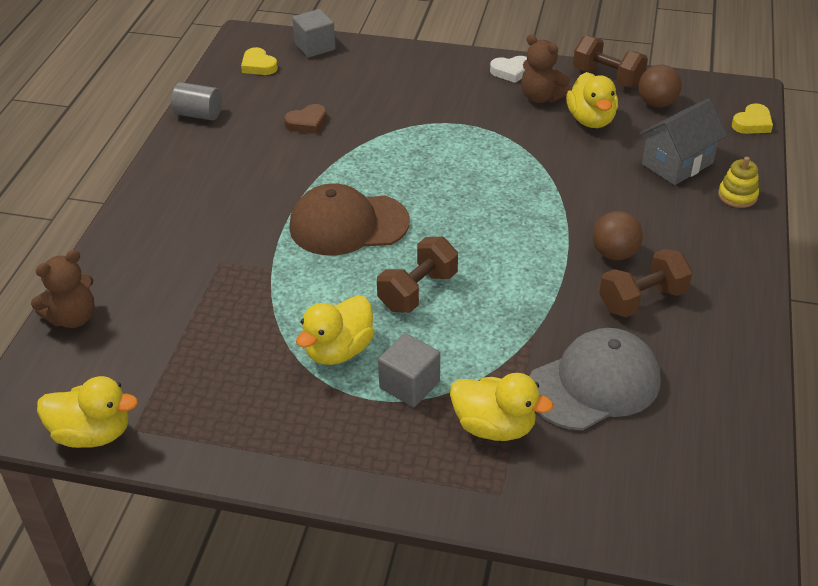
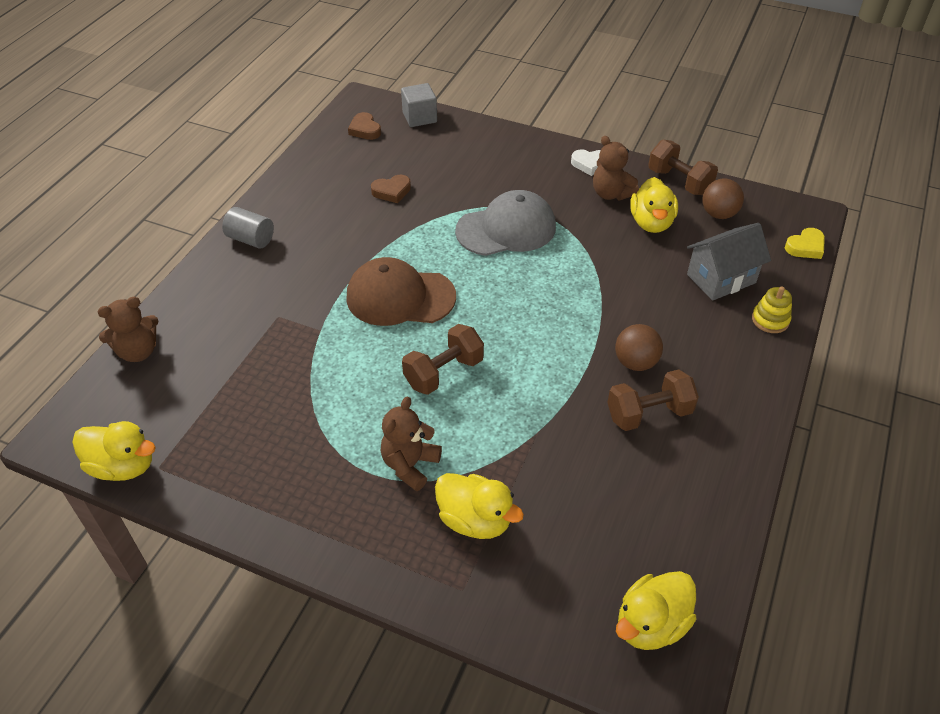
camera: 10 degrees right, 5 degrees up
grey cylinder [171,82,222,120] -> grey cylinder moved to [222,207,274,248]
yellow heart [241,47,278,75] -> brown heart [348,112,381,140]
yellow duck [296,295,375,365] -> yellow duck moved to [616,571,696,650]
grey cube [378,333,440,407] -> brown teddy bear [381,397,442,491]
grey cap [529,328,660,430] -> grey cap moved to [455,190,556,256]

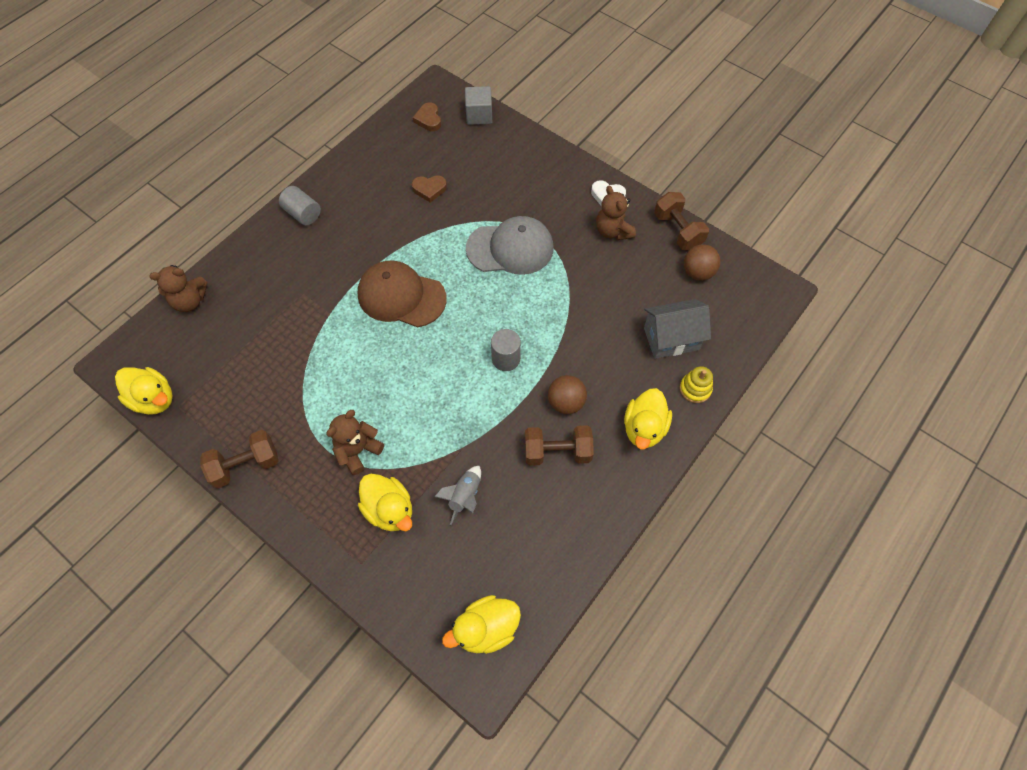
camera: 15 degrees right, 15 degrees up
brown dumbbell [402,324,484,395] -> brown dumbbell moved to [200,430,278,489]
yellow duck [630,177,678,233] -> yellow duck moved to [624,388,672,449]
yellow heart [785,228,825,259] -> none
none -> grey rocket [434,466,481,525]
none -> grey cylinder [491,329,521,371]

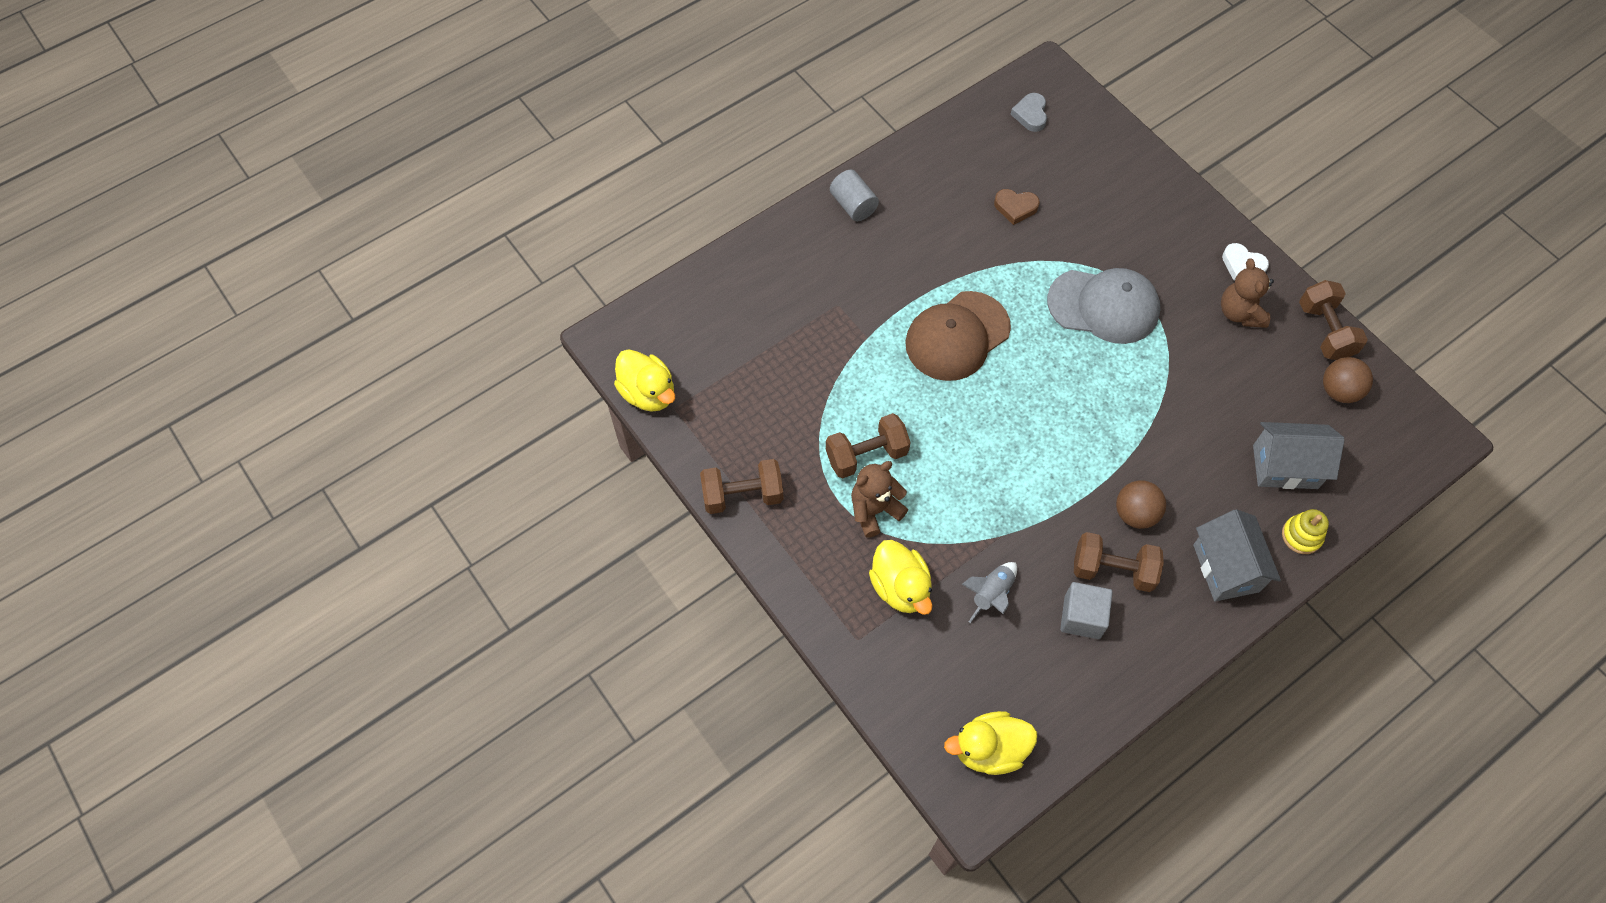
camera: 15 degrees right, 0 degrees up
brown teddy bear [149,265,207,312] -> none
brown cap [358,261,447,327] -> brown cap turned 75 degrees counterclockwise [905,291,1011,381]
brown heart [413,102,441,131] -> grey heart [1010,93,1047,132]
grey cube [465,86,492,125] -> grey cube moved to [1060,582,1113,639]
grey cylinder [491,329,521,371] -> none
yellow duck [624,388,672,449] -> grey house [1193,509,1281,601]
none -> brown dumbbell [826,413,911,479]

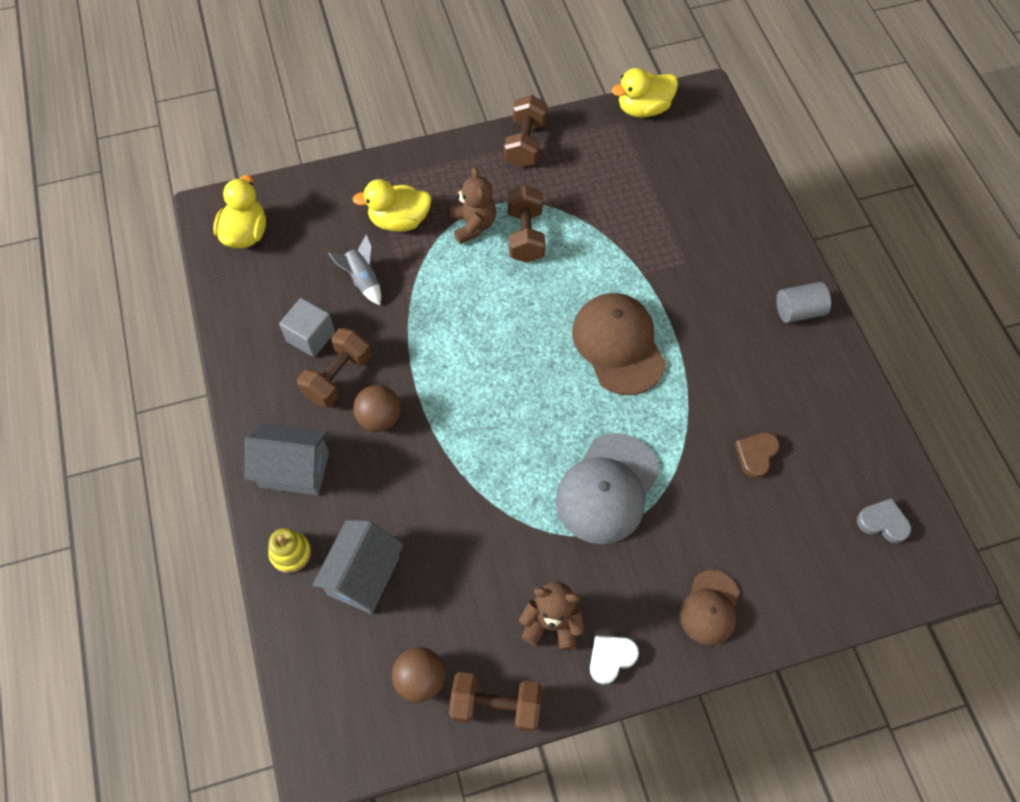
camera: 110 degrees right, 0 degrees up
none -> brown cap [680,570,740,645]

